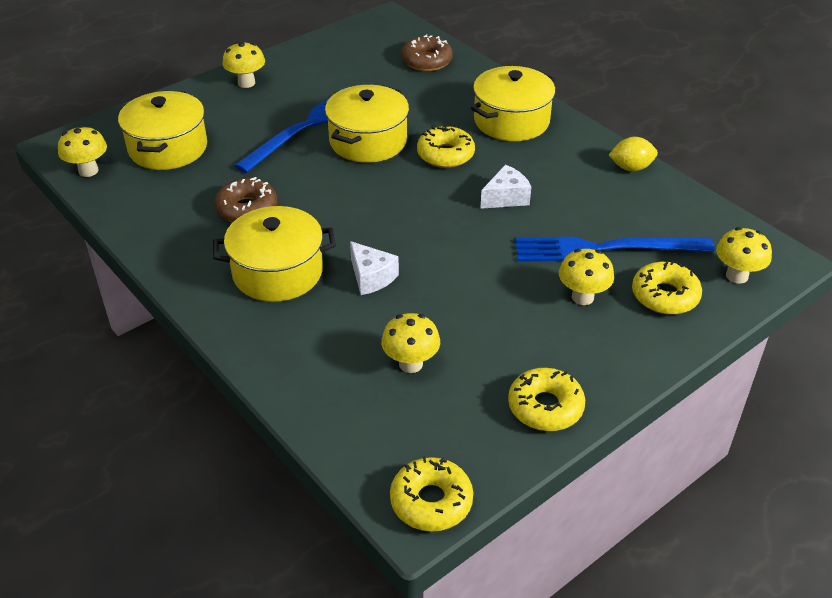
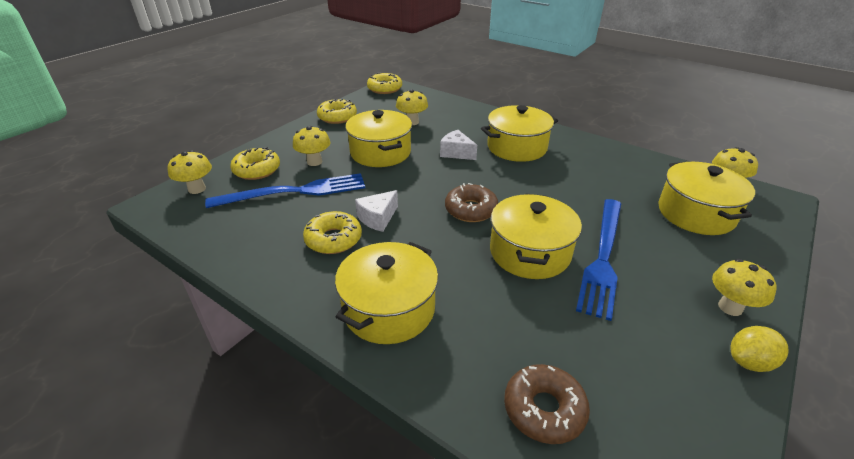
camera: 165 degrees right, 5 degrees down
brown donut [215,177,277,223] -> brown donut moved to [445,183,498,222]
yellow donut [417,125,475,168] -> yellow donut moved to [303,211,362,254]
yellow lemon [609,137,658,171] -> yellow lemon moved to [730,326,789,372]
none -> yellow pot [345,110,412,167]

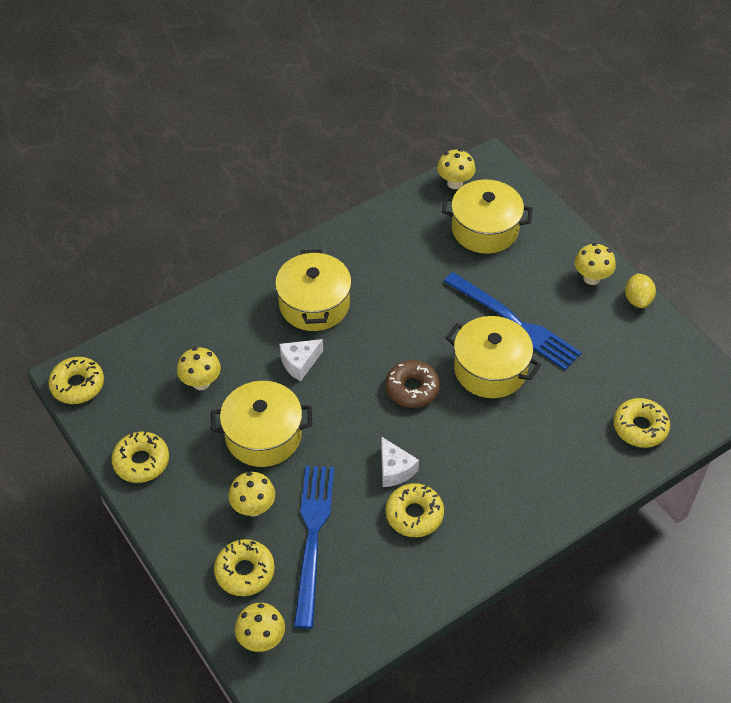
camera: 70 degrees left, 15 degrees up
yellow pot [335,242,438,344] -> none
brown donut [504,364,590,444] -> yellow donut [613,398,670,448]

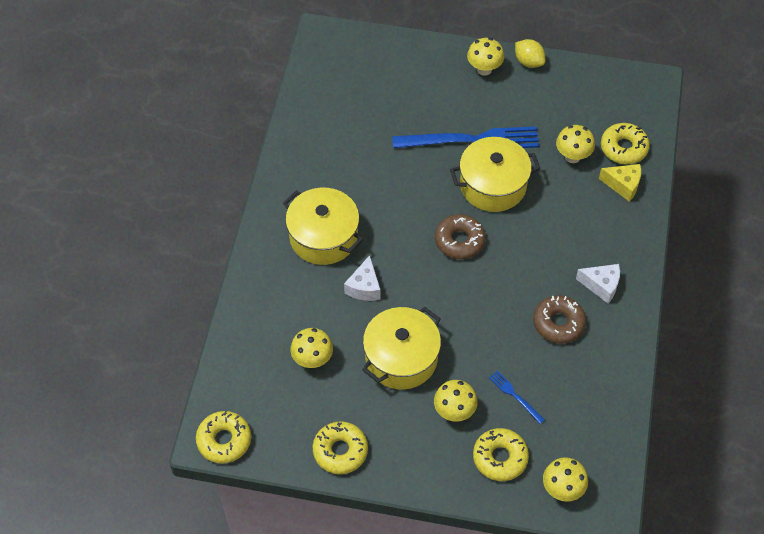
camera: 45 degrees left, 5 degrees up
blue fork [294,466,334,628] -> blue fork [489,371,545,424], size x0.43
white cheese [381,436,419,487] -> white cheese moved to [576,264,620,304]
yellow donut [386,483,444,537] -> brown donut [533,296,586,344]
yellow mushroom [437,149,476,189] -> yellow mushroom moved to [556,125,595,163]
yellow pot [442,179,533,254] -> none
none -> yellow cheese [599,164,641,202]

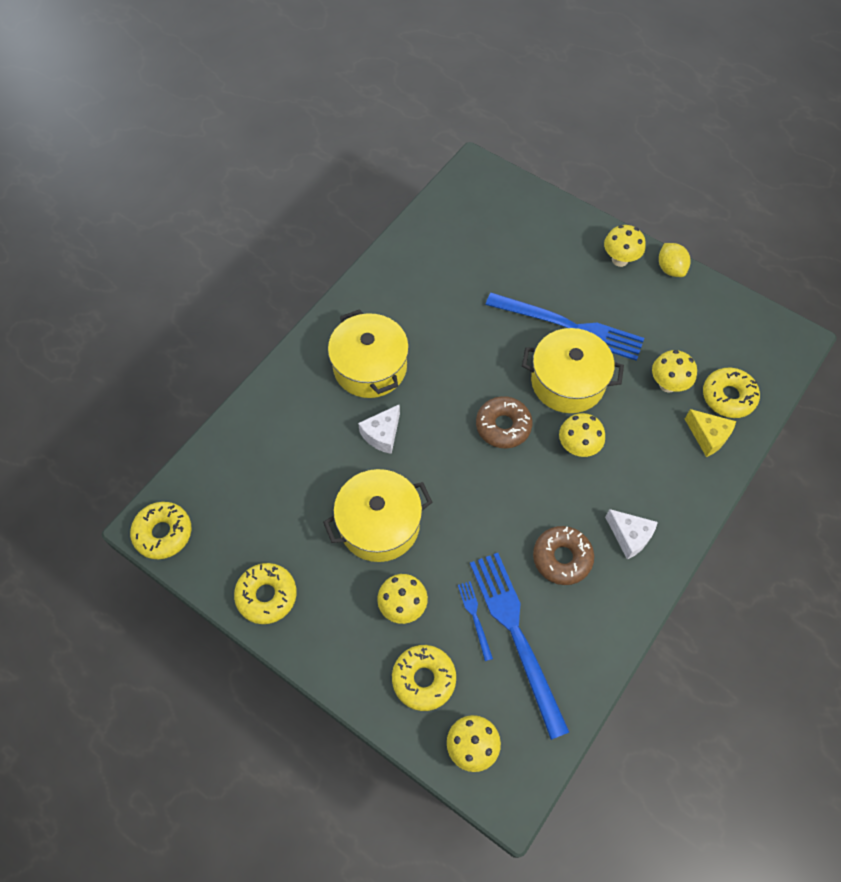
camera: 25 degrees right, 5 degrees up
yellow mushroom [290,328,333,368] -> yellow mushroom moved to [559,413,605,457]
none -> blue fork [470,553,569,740]

